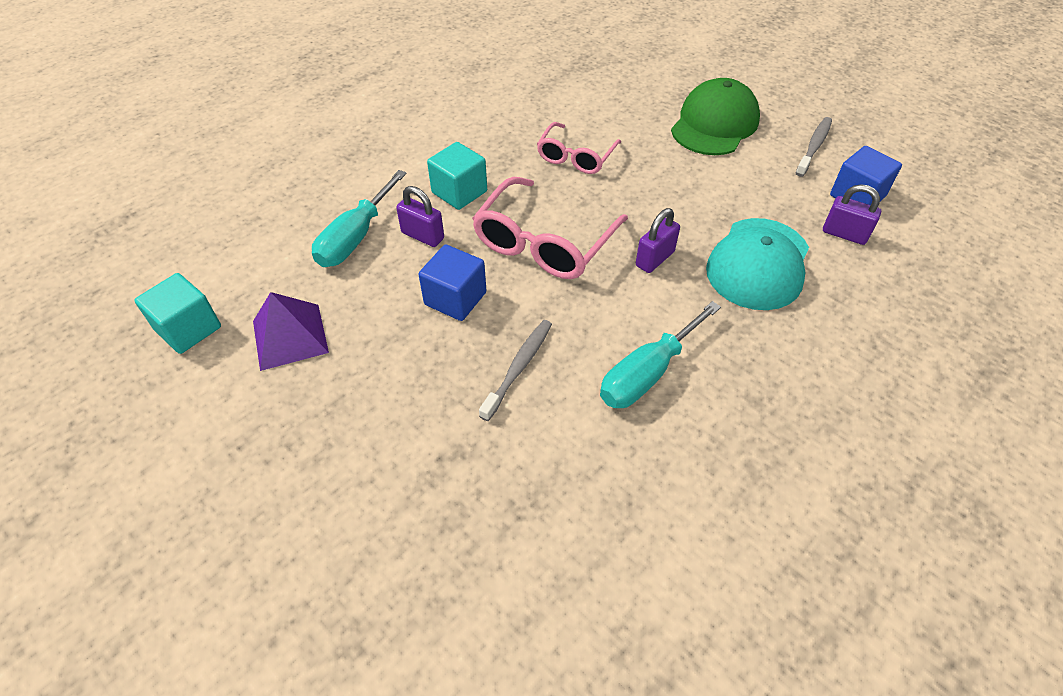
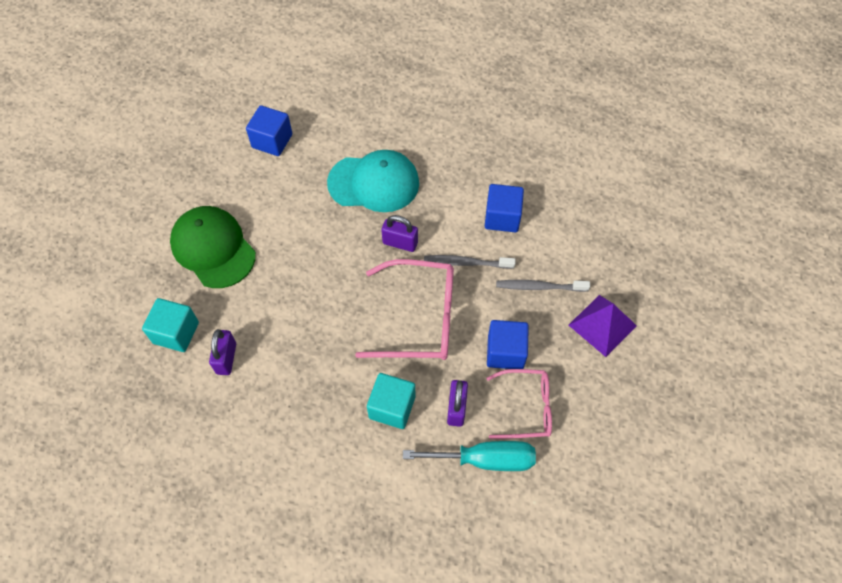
camera: 115 degrees left, 10 degrees up
turquoise cube [134,273,221,354] -> turquoise cube moved to [142,298,199,352]
purple pyramid [253,292,329,371] -> purple pyramid moved to [569,295,637,357]
pink glasses [537,122,621,174] -> pink glasses moved to [486,369,552,439]
turquoise screwdriver [600,301,721,408] -> blue cube [485,184,524,232]
green cap [671,78,760,155] -> green cap turned 45 degrees clockwise [170,206,256,288]
grey toothbrush [796,117,832,177] -> grey toothbrush moved to [424,255,516,269]
purple padlock [823,184,881,245] -> purple padlock moved to [209,329,236,375]

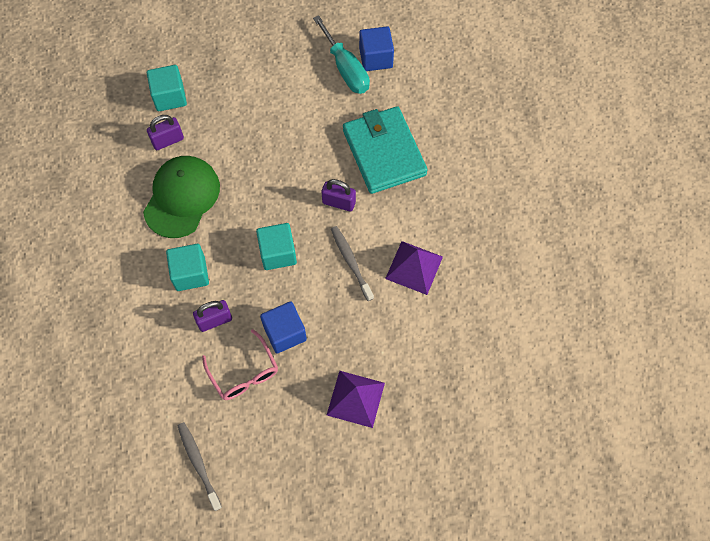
camera: 60 degrees right, 5 degrees up
green cap [170,206,256,288] -> green cap moved to [143,156,220,238]
turquoise cap [327,150,419,212] -> turquoise wallet [343,106,428,194]
pink glasses [355,259,454,360] -> turquoise cube [256,223,297,270]
purple padlock [382,215,418,252] -> purple padlock turned 60 degrees counterclockwise [322,179,356,212]
turquoise screwdriver [403,441,536,471] -> turquoise screwdriver moved to [313,15,370,94]
blue cube [485,184,524,232] -> purple pyramid [385,241,443,295]
grey toothbrush [496,280,590,292] -> grey toothbrush moved to [177,422,222,511]

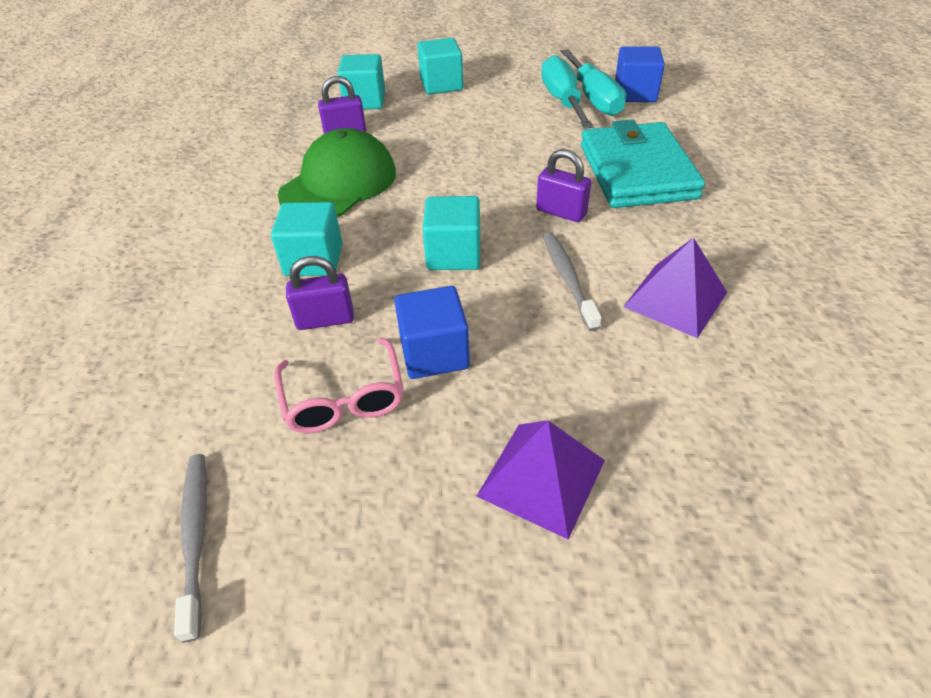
camera: 15 degrees right, 20 degrees down
none -> turquoise cube [417,38,463,95]
none -> turquoise screwdriver [541,55,594,129]

